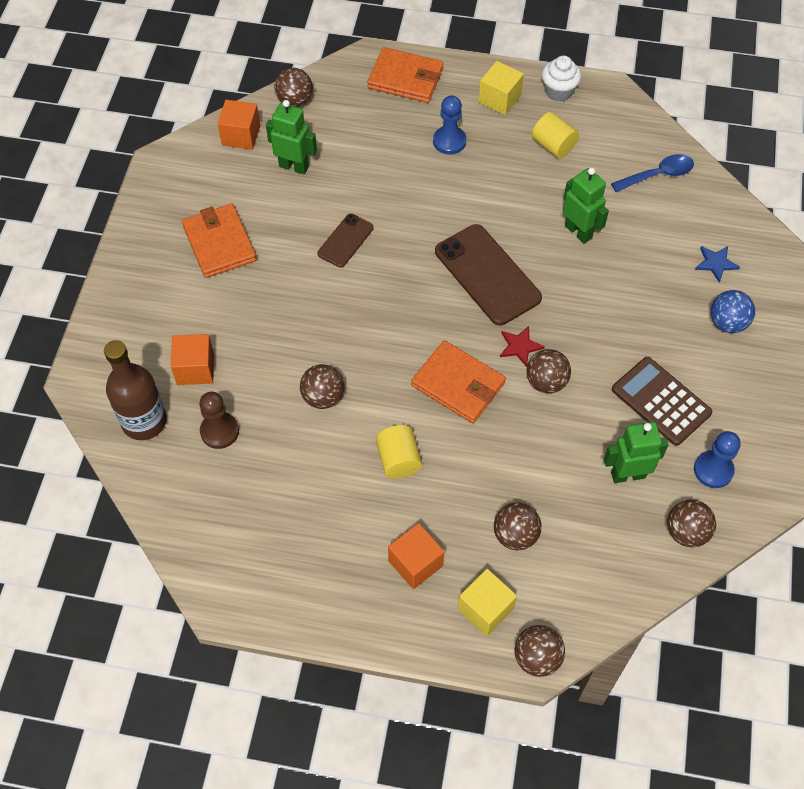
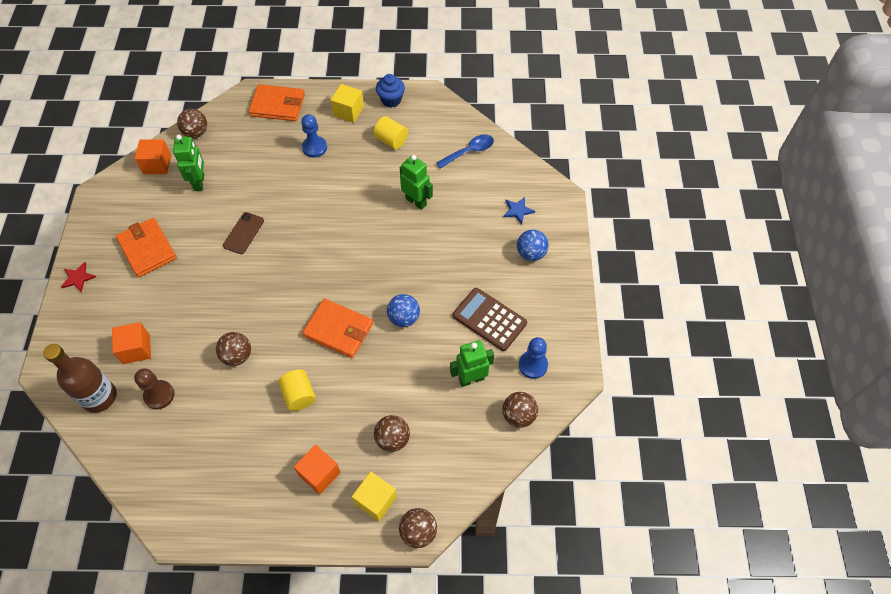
camera: 10 degrees left, 0 degrees up
green robot [266,100,317,174] -> green robot turned 75 degrees clockwise [173,135,204,191]
brown phone [435,224,542,326] -> none
red star [500,326,545,367] -> red star moved to [61,262,96,292]
brown ball [526,349,571,394] -> blue ball [387,294,420,327]
white cupcake [542,56,581,102] -> blue cupcake [376,74,405,108]

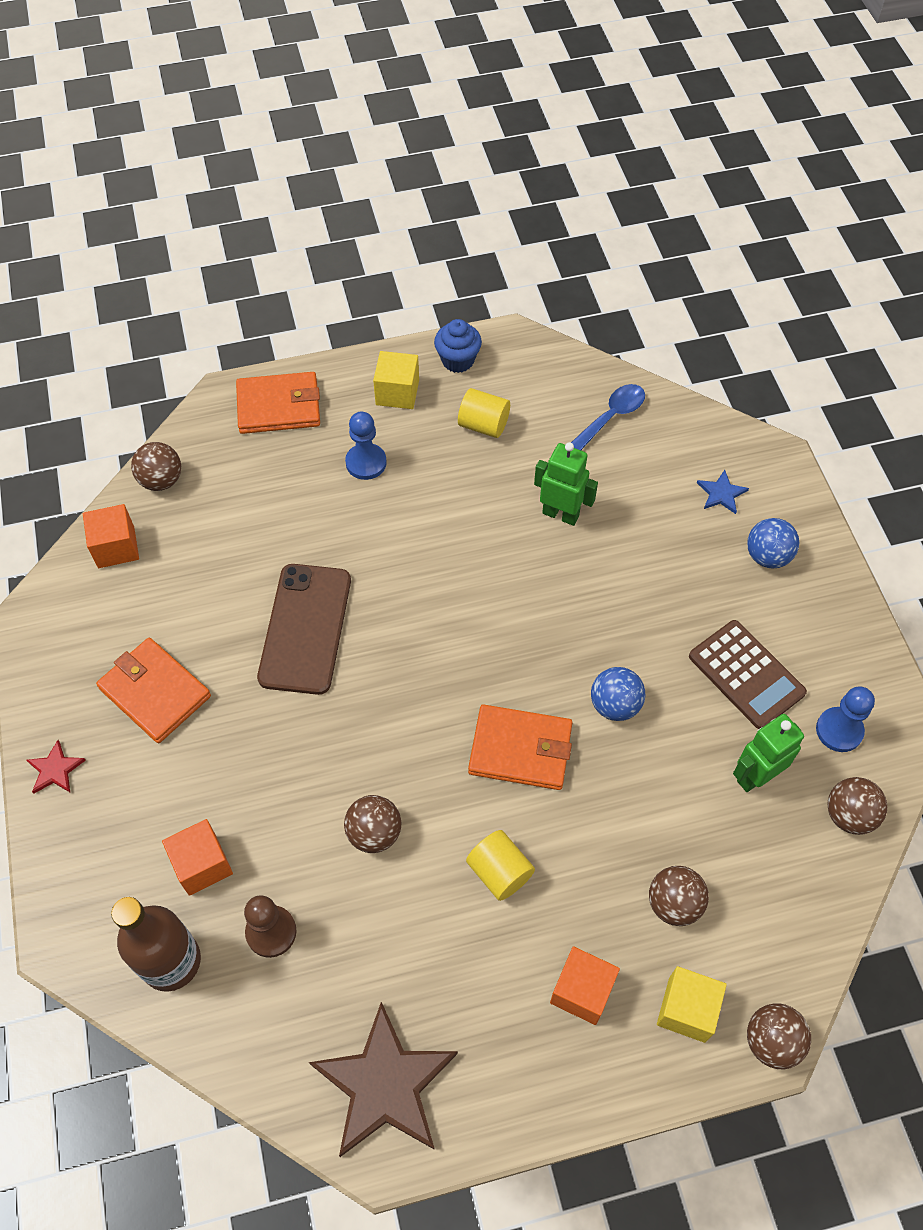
camera: 15 degrees left, 0 degrees up
green robot [173,135,204,191] -> none
brown phone [223,212,264,254] -> brown phone [257,564,351,695], size x1.82
brown calculator [453,288,527,351] -> brown calculator turned 150 degrees counterclockwise [689,620,807,729]
none -> brown star [309,1002,458,1157]

